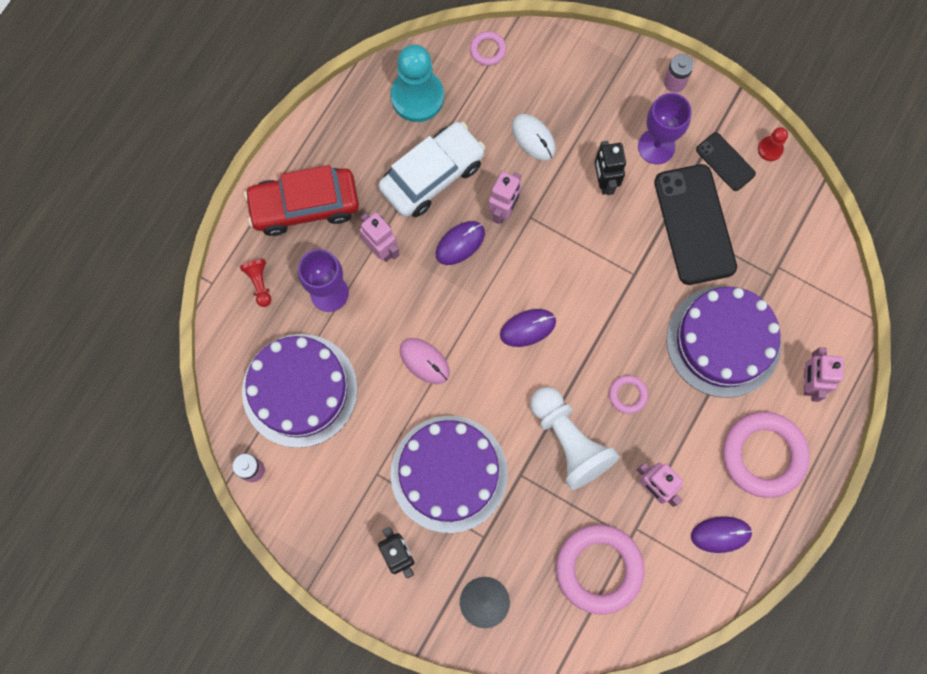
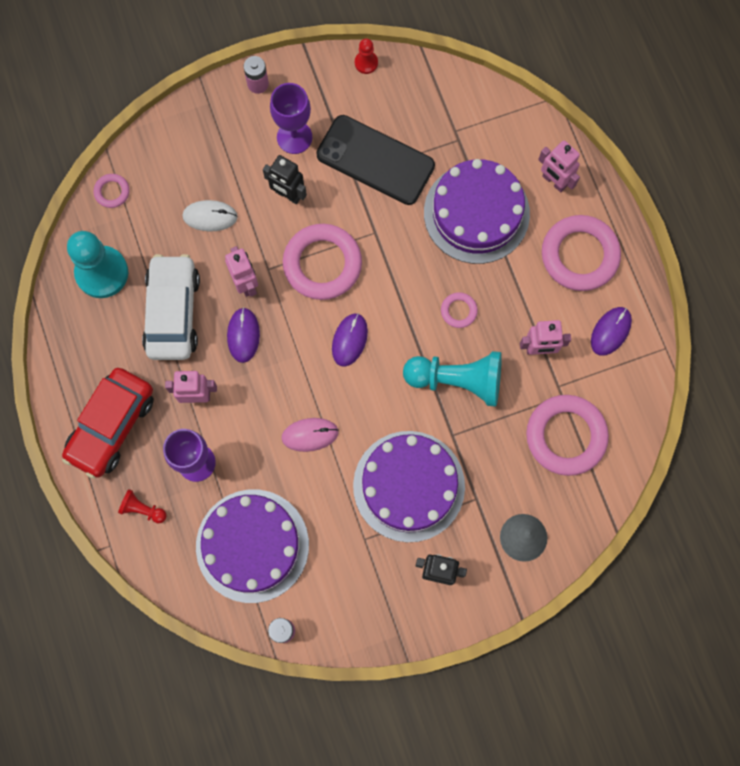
camera: 50 degrees left, 0 degrees up
white pawn [530,387,619,490] -> turquoise pawn [403,351,502,407]
black phone [696,132,756,191] -> none
none -> pink ring [283,224,362,300]

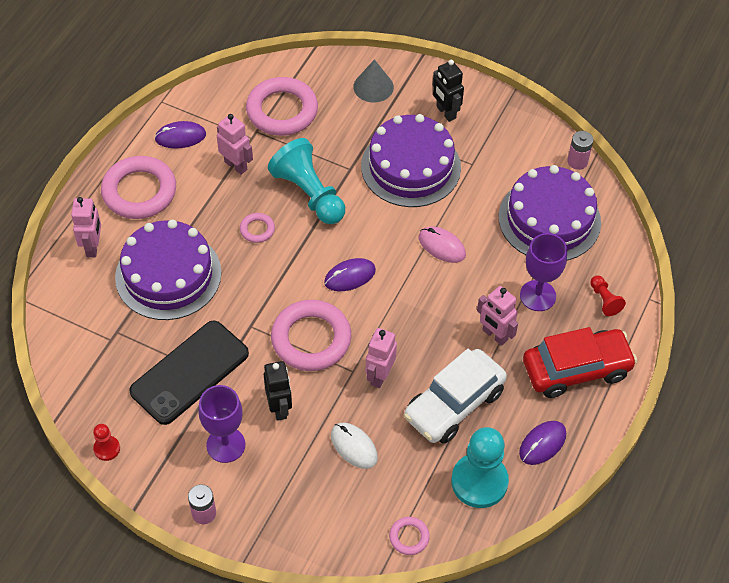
camera: 135 degrees left, 20 degrees down
purple mouse [227,307,260,363] -> purple mouse moved to [519,421,566,465]
black phone [316,115,435,205] -> black phone turned 60 degrees clockwise [129,320,249,425]

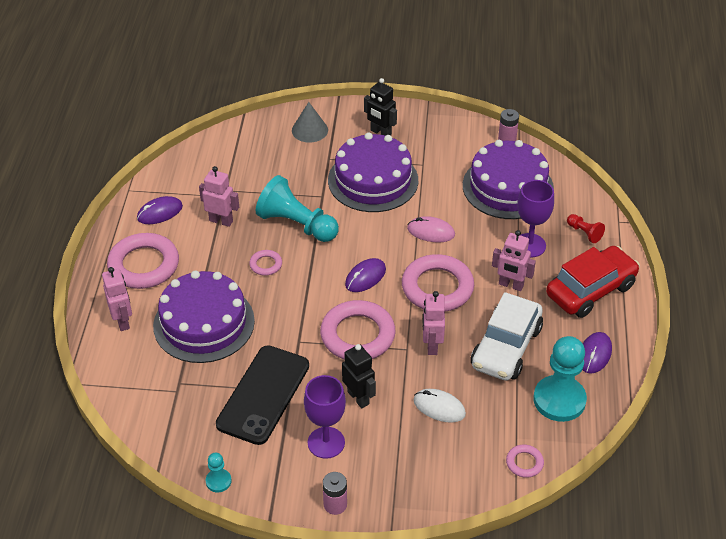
camera: 20 degrees left, 10 degrees down
red pawn [93,424,120,461] -> turquoise pawn [206,453,232,492]
pink ring [246,77,318,136] -> pink ring moved to [402,254,474,312]

